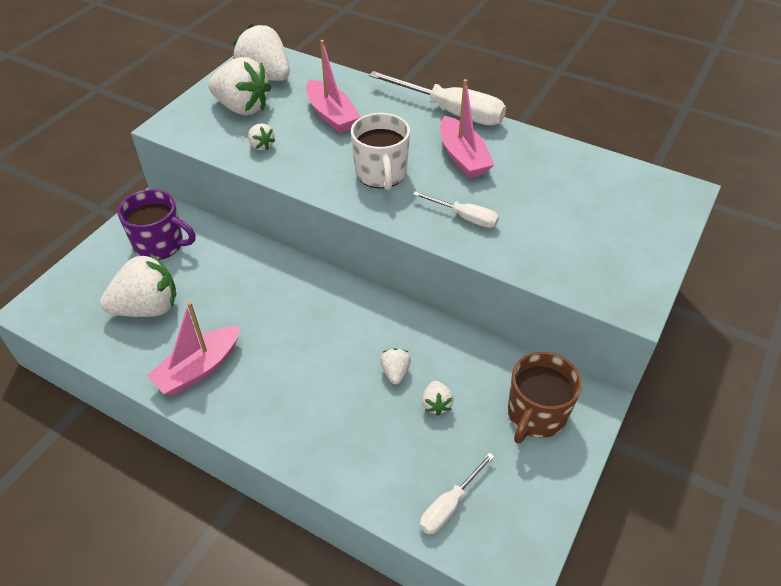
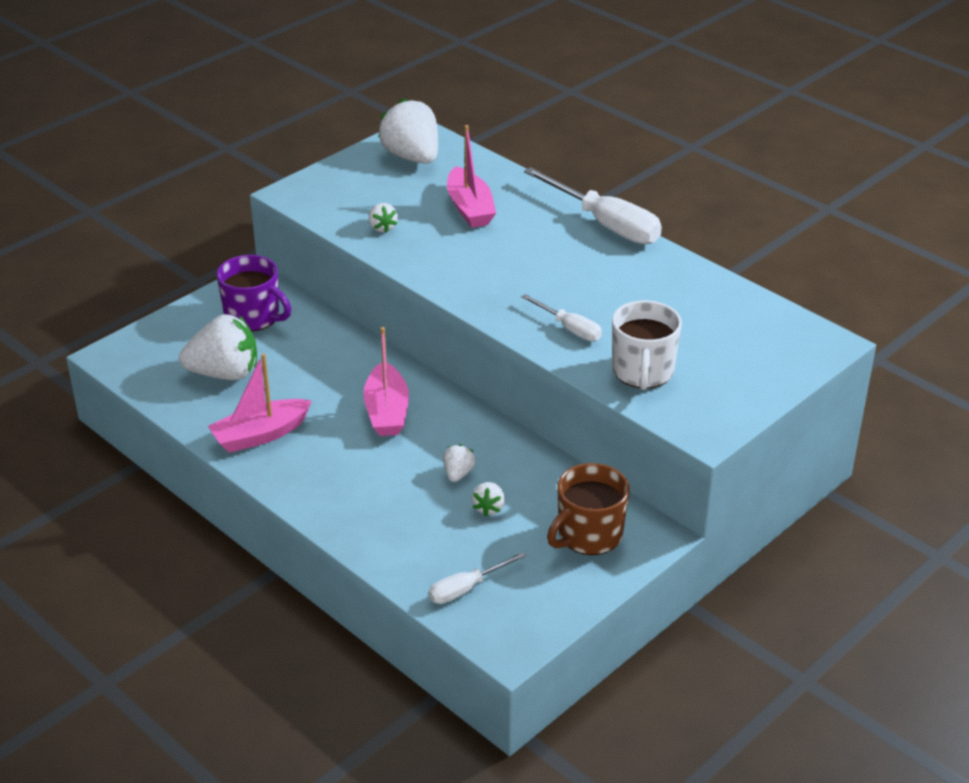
camera: 15 degrees right, 10 degrees down
white strawberry [208,57,271,115] -> none
white mug [351,113,410,190] -> white mug moved to [612,300,682,390]
pink boat [440,79,494,179] -> pink boat moved to [363,327,409,436]

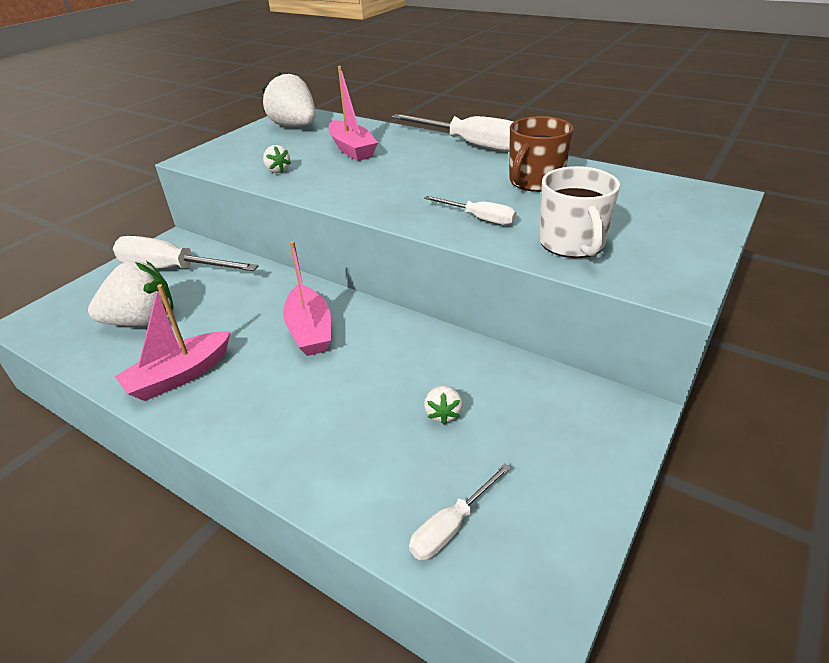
camera: 10 degrees left, 0 degrees up
purple mug [216,255,291,331] -> white screwdriver [113,236,258,271]
white strawberry [443,444,476,482] -> none
brown mug [547,463,629,555] -> brown mug moved to [509,116,574,192]

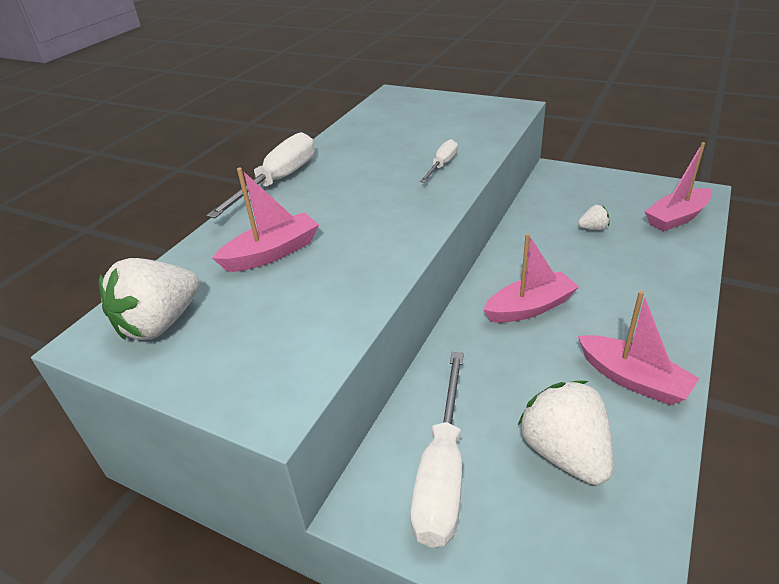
camera: 95 degrees left, 0 degrees up
white strawberry [263,145,291,173] -> none
white screwdriver [409,463,511,560] -> pink boat [644,142,712,232]
brown mug [509,116,574,192] -> none
white mug [539,166,620,258] -> none

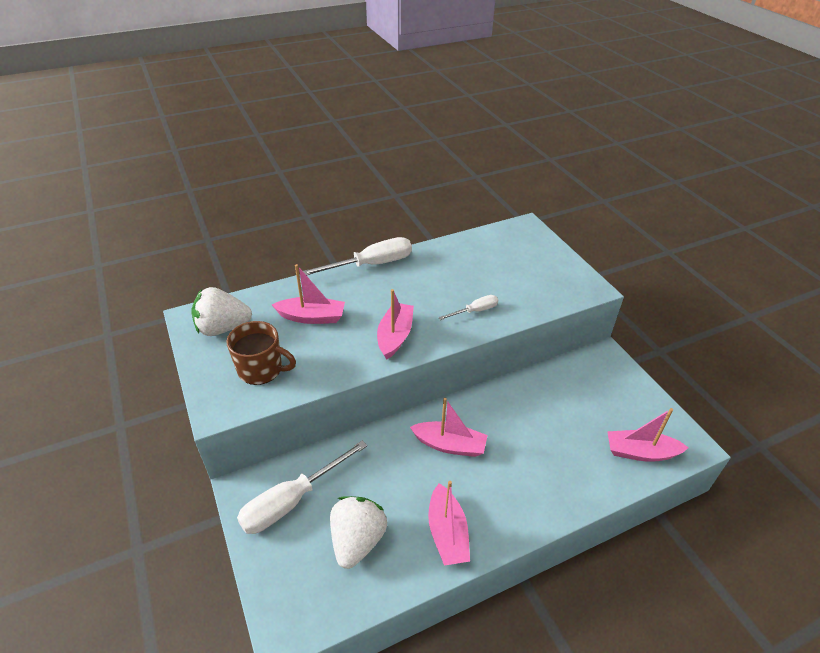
camera: 35 degrees right, 5 degrees up
white strawberry [578,205,610,230] -> none
none -> brown mug [226,321,296,385]
none -> pink boat [377,289,414,360]

